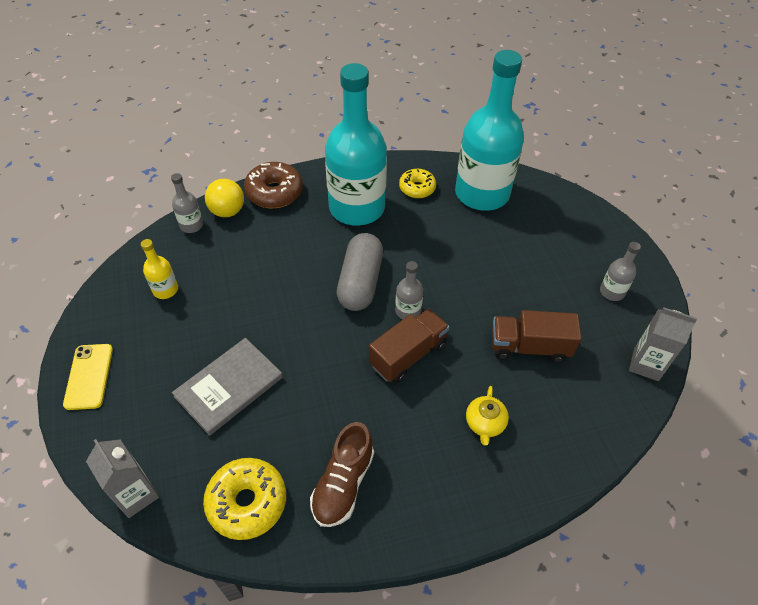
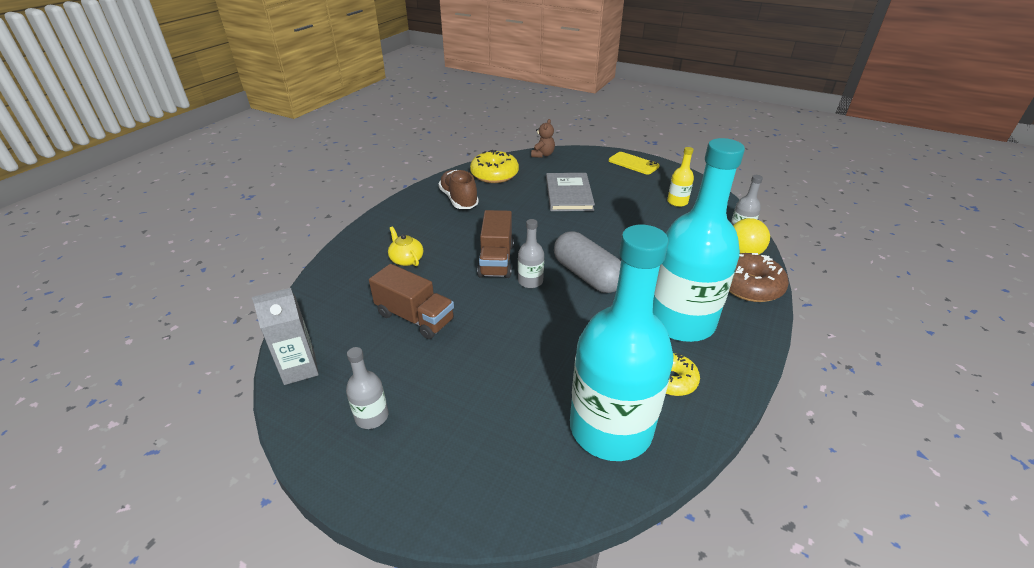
camera: 135 degrees right, 15 degrees down
grey carton [86,439,159,518] -> brown teddy bear [531,119,555,158]
brown truck [492,310,581,363] -> brown truck turned 75 degrees clockwise [369,264,454,339]

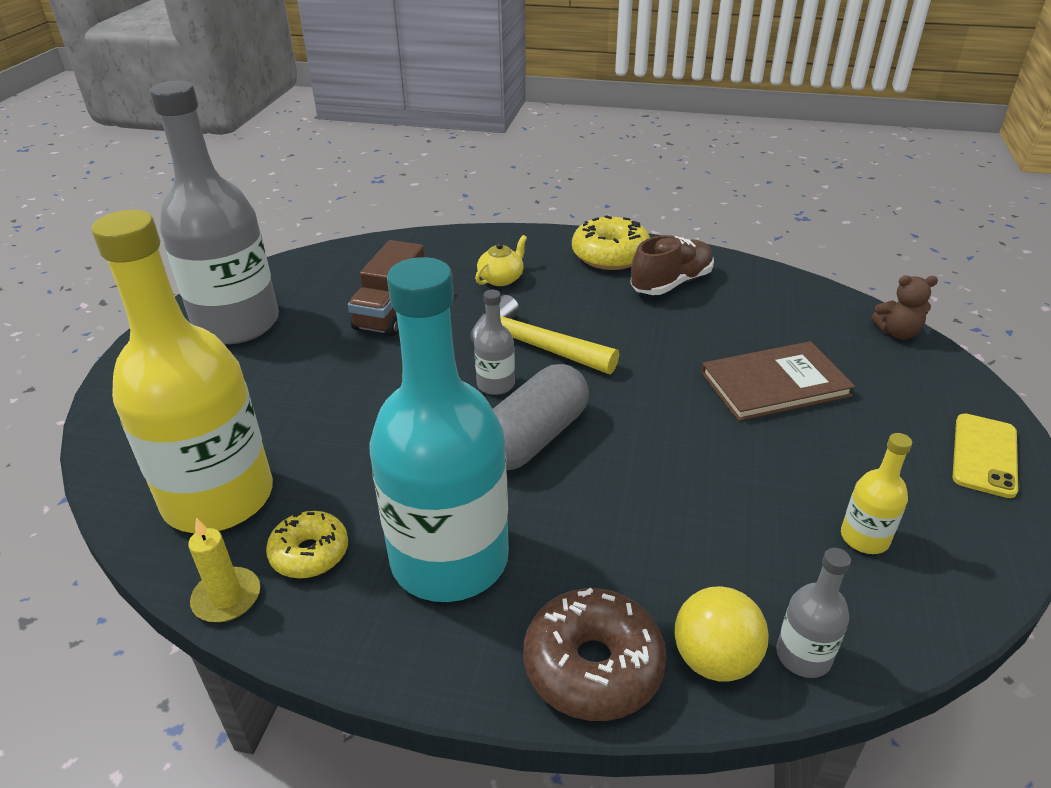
camera: 75 degrees right, 0 degrees up
grey carton [252,288,319,385] -> none
grey bottle [346,347,388,429] -> grey bottle [150,81,279,344], size x2.44
yellow donut [470,150,519,183] -> yellow donut moved to [572,215,650,270]
brown truck [477,210,514,278] -> yellow hammer [470,295,619,374]
grey book [546,173,595,211] -> brown book [701,341,855,421]
turquoise bottle [570,225,674,461] -> yellow bottle [91,210,273,533]
none -> yellow candle [188,518,260,622]

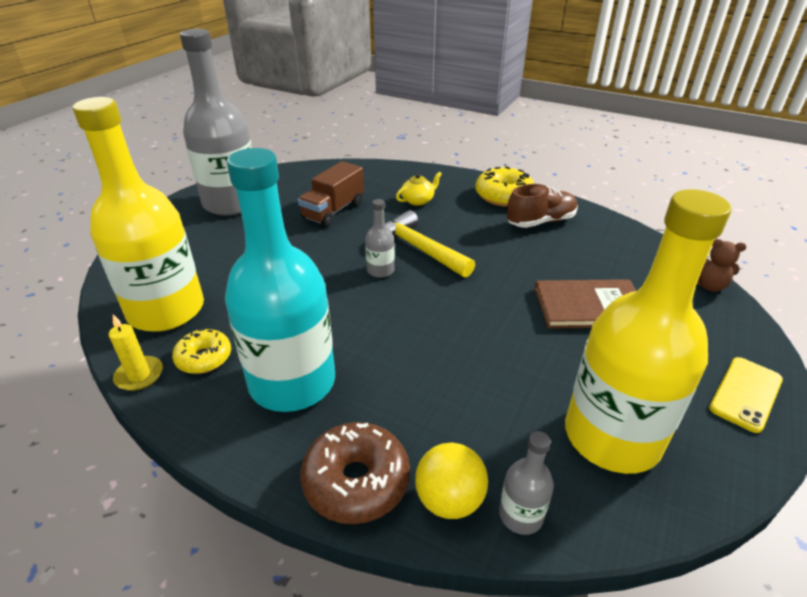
camera: 15 degrees right, 0 degrees up
grey capsule [493,364,589,470] -> none
yellow bottle [841,433,912,554] -> yellow bottle [565,189,731,474], size x2.44

